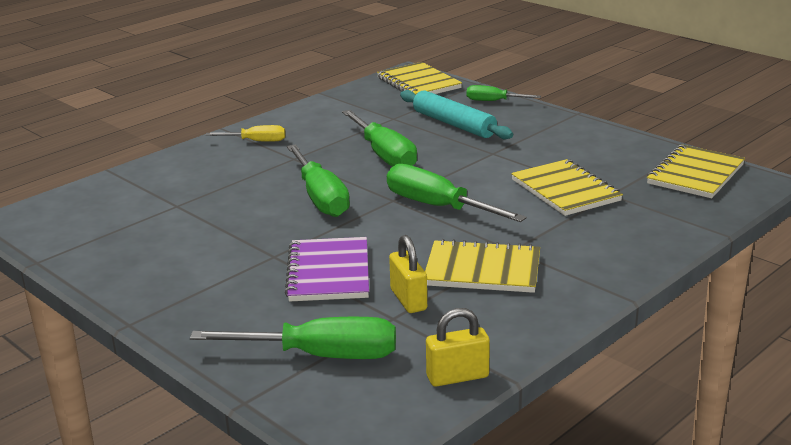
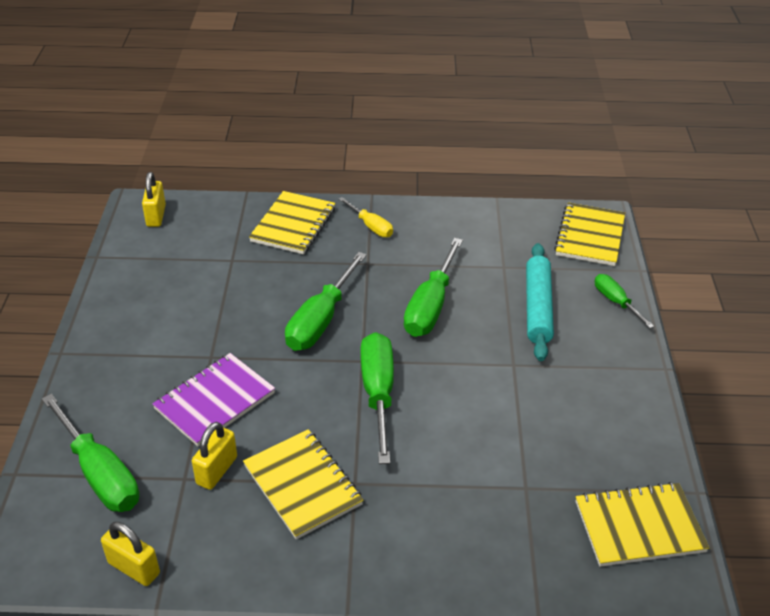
camera: 45 degrees right, 15 degrees up
yellow notebook [511,159,623,216] -> yellow notebook moved to [249,191,335,254]
none -> yellow padlock [142,172,166,227]

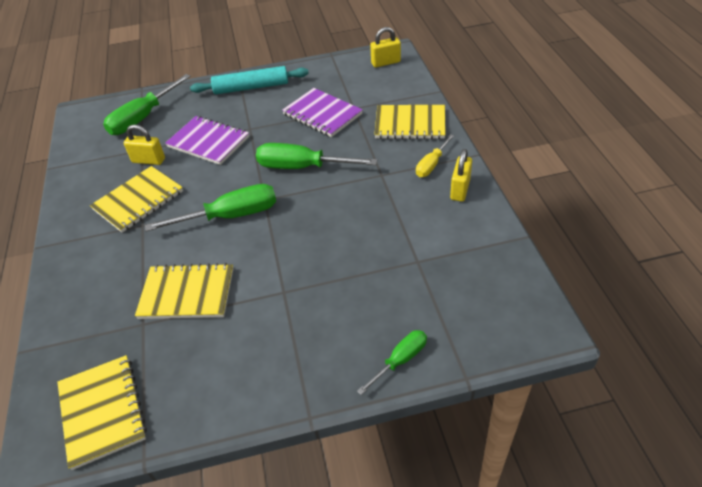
camera: 80 degrees right, 5 degrees up
yellow padlock [101,522,160,586] -> yellow padlock moved to [450,149,472,201]
green screwdriver [404,238,463,337] -> none
turquoise rolling pin [526,243,554,361] -> turquoise rolling pin moved to [190,66,309,94]
yellow notebook [554,202,625,266] -> yellow notebook moved to [135,263,233,319]
none -> purple notebook [282,88,363,137]

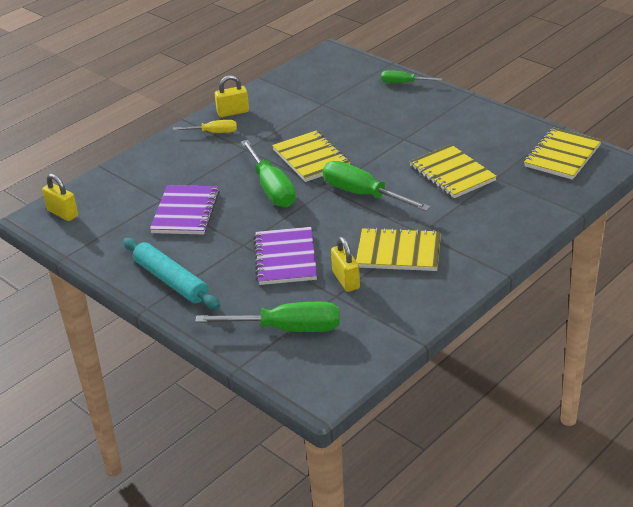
camera: 125 degrees left, 10 degrees down
yellow notebook [374,105,446,139] -> yellow notebook moved to [272,131,351,182]

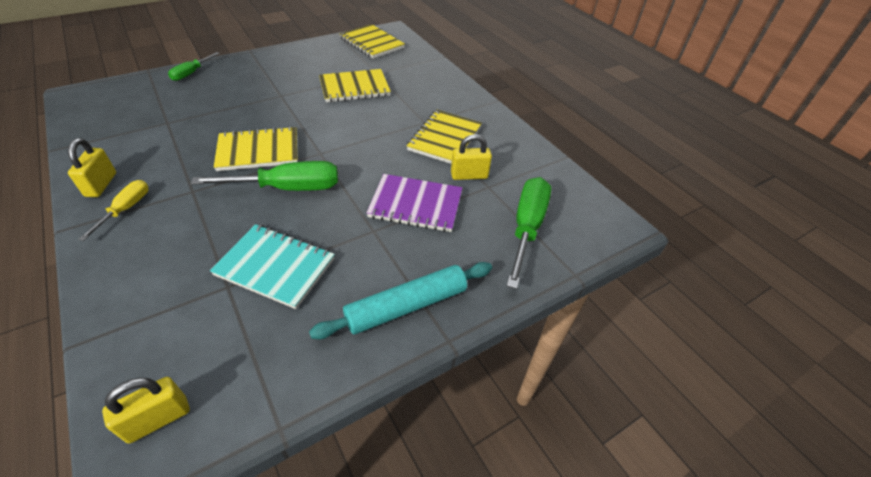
camera: 80 degrees left, 10 degrees up
purple notebook [150,185,220,235] -> turquoise notebook [210,224,335,309]
green screwdriver [322,161,431,211] -> none

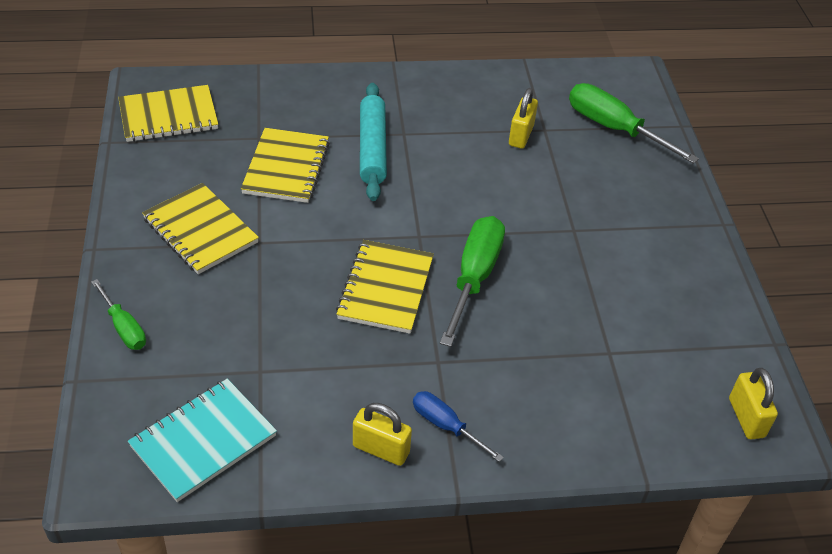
camera: 65 degrees left, 0 degrees up
yellow screwdriver [78,180,148,241] -> blue screwdriver [413,391,504,462]
turquoise notebook [210,224,335,309] -> turquoise notebook moved to [128,379,277,502]
turquoise rolling pin [309,262,492,339] -> turquoise rolling pin moved to [360,83,387,201]
purple notebook [366,174,463,232] -> none
yellow notebook [407,110,482,164] -> yellow notebook moved to [142,183,259,274]

